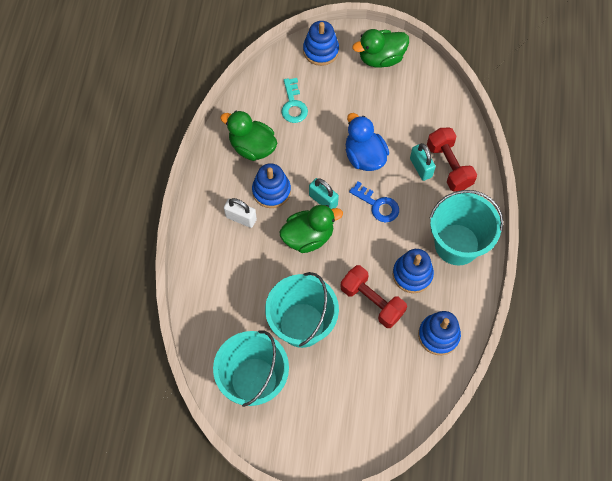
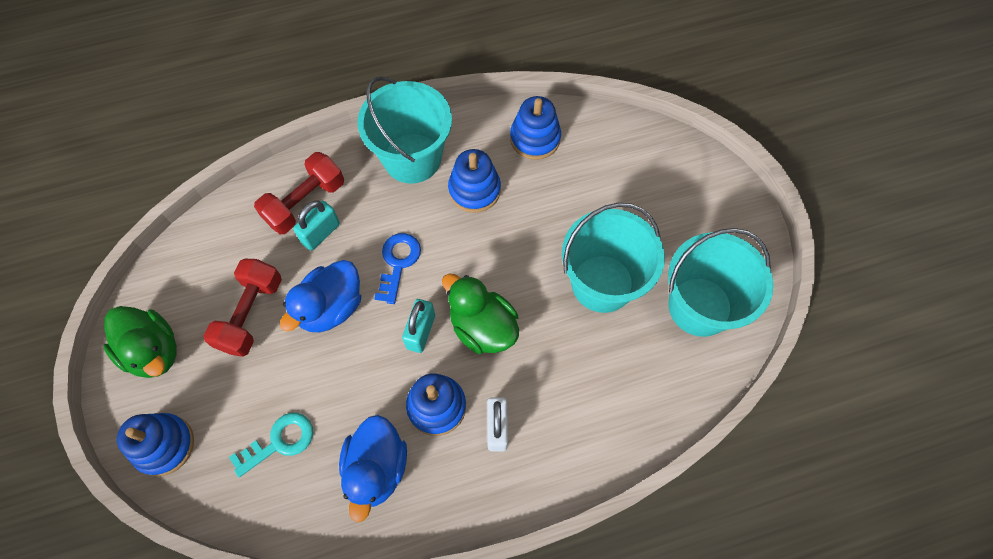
camera: 115 degrees left, 0 degrees up
green duck [220,111,278,161] -> blue duck [339,415,407,523]
red dumbbell [340,265,407,328] -> red dumbbell moved to [203,259,282,357]

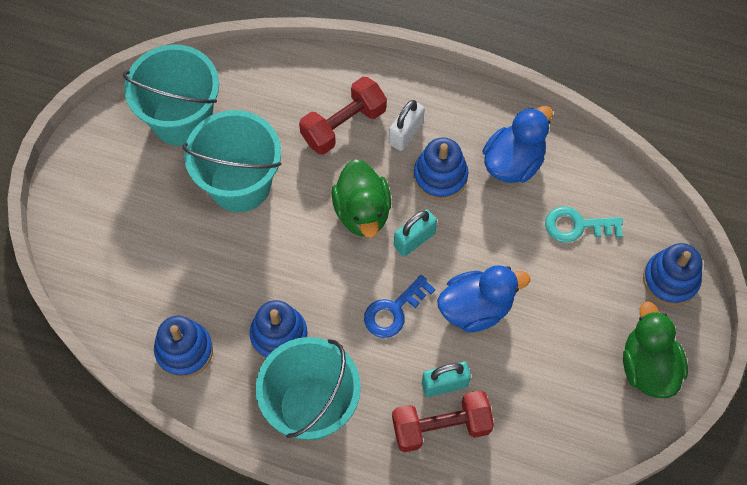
camera: 145 degrees left, 0 degrees up
red dumbbell [203,259,282,357] -> red dumbbell moved to [299,77,387,155]

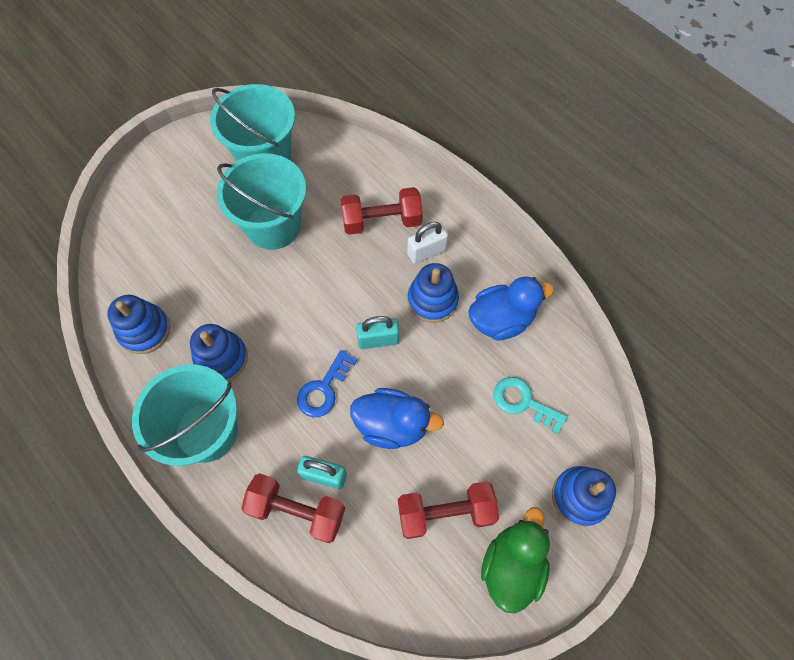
camera: 30 degrees right, 0 degrees up
green duck [332,159,391,238] -> none
blue key [364,275,435,338] -> blue key turned 45 degrees counterclockwise [297,350,357,417]
none -> red dumbbell [398,481,499,539]

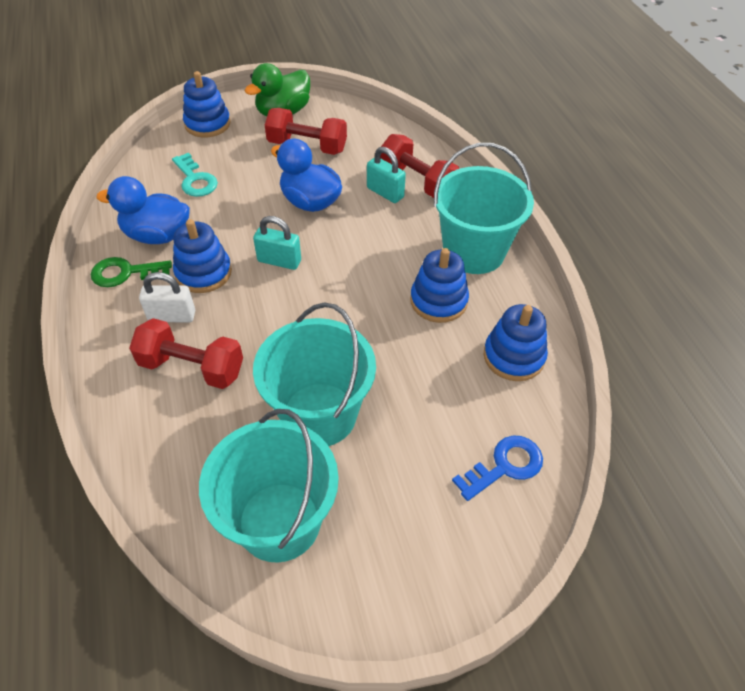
camera: 155 degrees left, 15 degrees down
blue key [297,350,357,417] -> blue key moved to [452,436,543,501]
none -> green key [91,257,172,287]

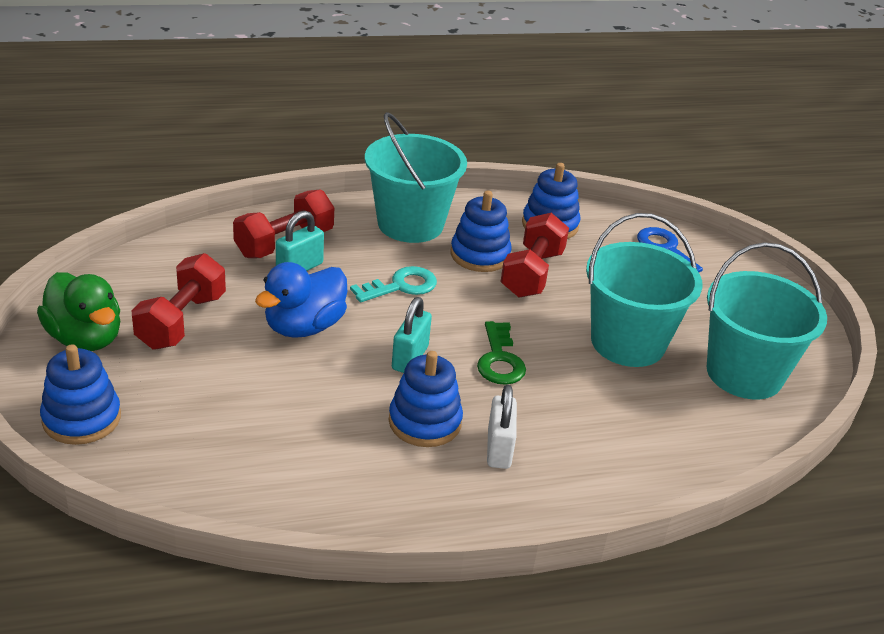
camera: 90 degrees left, 15 degrees down
green key [91,257,172,287] -> green key moved to [477,321,526,385]
blue duck [97,176,190,244] -> none
red dumbbell [129,318,243,389] -> red dumbbell moved to [500,213,569,298]
turquoise key [172,153,218,197] -> turquoise key moved to [350,266,437,302]

